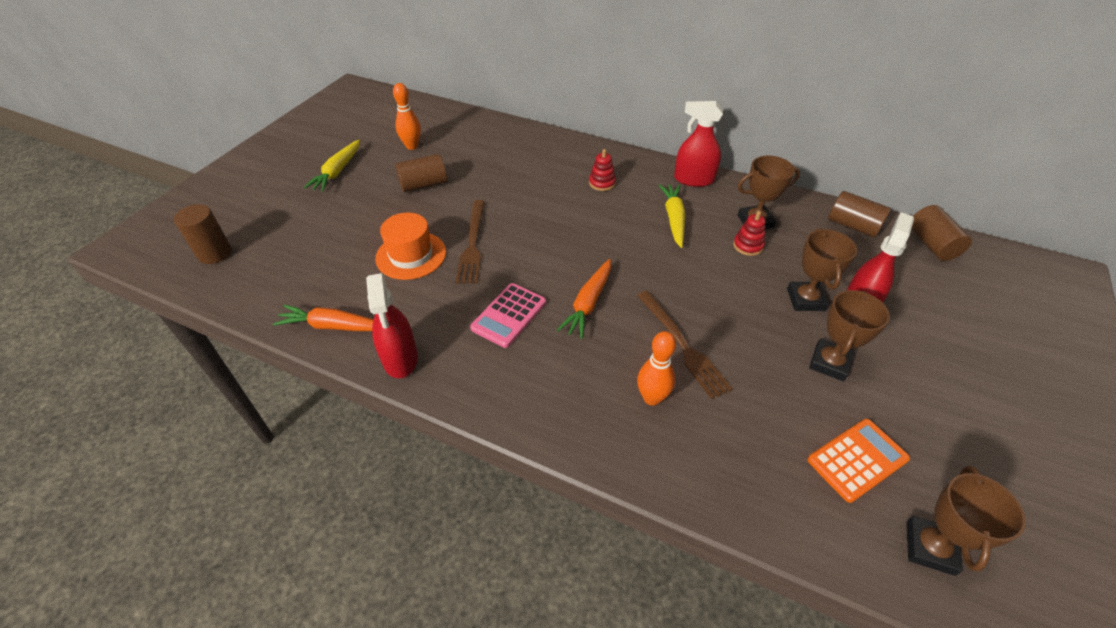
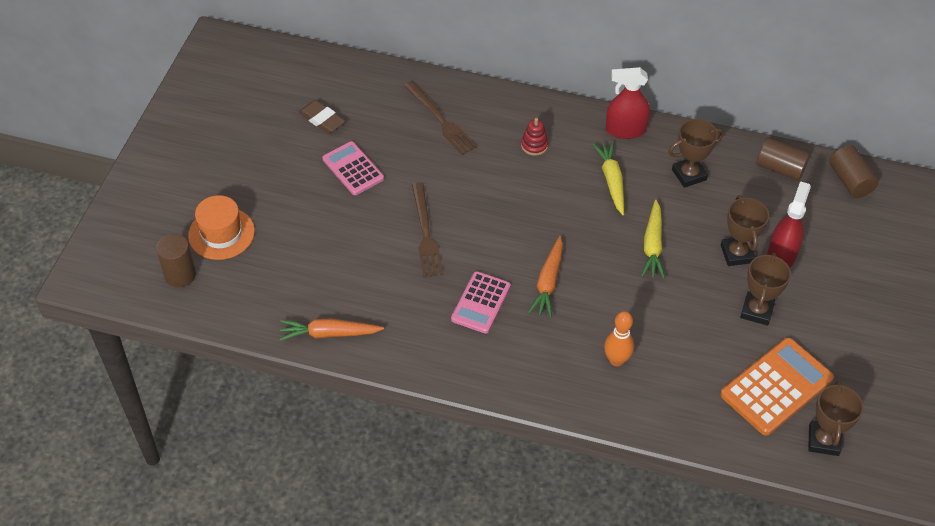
camera: 10 degrees left, 5 degrees up
yellow carrot [304,140,360,192] -> yellow carrot moved to [641,200,665,279]
red spray bottle [366,273,418,379] -> none
orange hat [375,213,446,280] -> orange hat moved to [188,195,255,260]
orange bowling pin [393,83,421,150] -> brown eraser [299,100,345,133]
brown cylinder [395,154,447,192] -> pink calculator [322,141,384,195]
brown fork [637,291,733,399] -> brown fork moved to [404,81,477,155]
red stacking toy [733,211,766,256] -> none
orange calculator [807,419,910,503] -> orange calculator [720,338,834,436], size x1.52

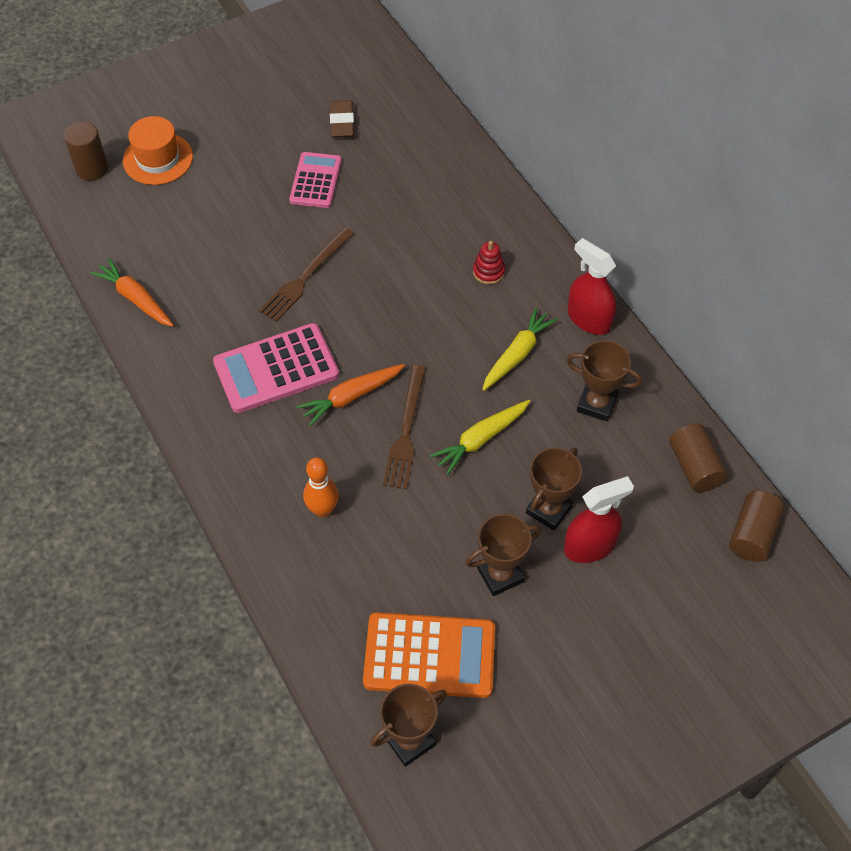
camera: 45 degrees right, 5 degrees up
brown fork [404,81,477,155] -> brown fork moved to [383,365,426,489]
pink calculator [451,271,511,334] -> pink calculator [213,323,339,413], size x1.52

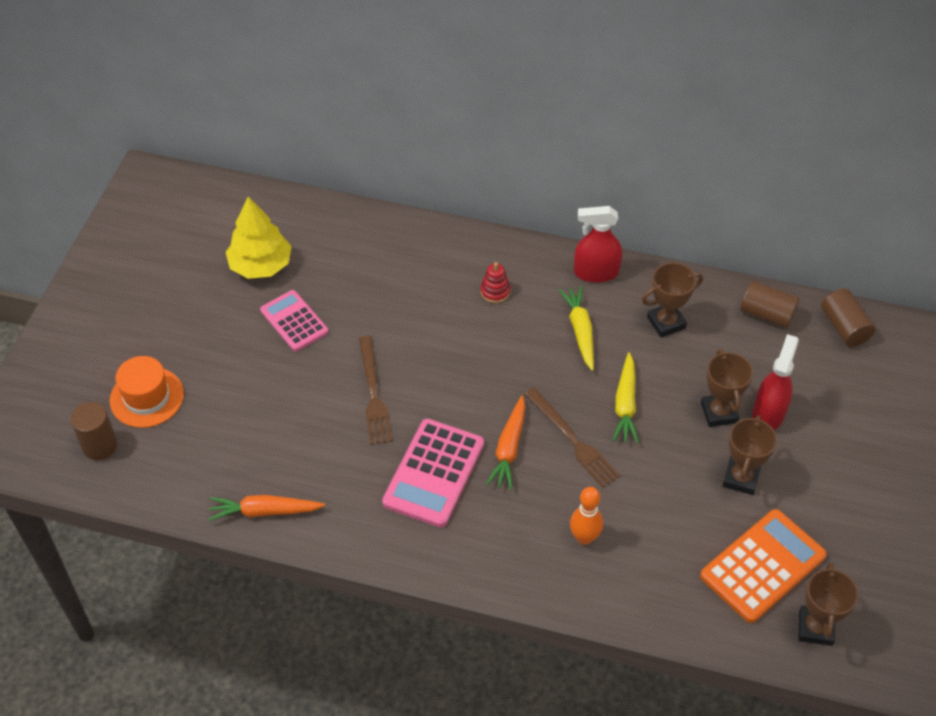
camera: 45 degrees left, 5 degrees down
brown eraser [330,100,354,138] -> yellow tree [226,197,292,279]

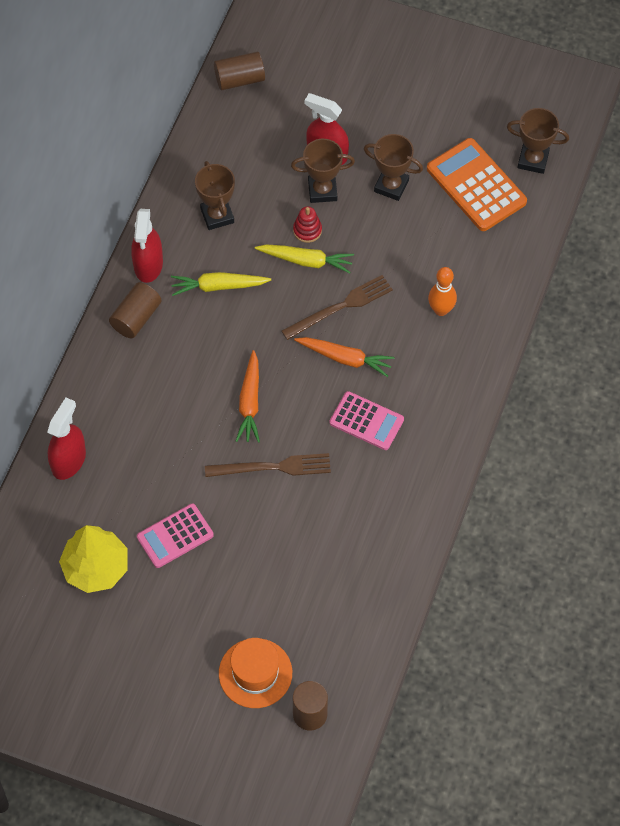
camera: 85 degrees left, 10 degrees up
orange carrot [208,495,325,521] -> orange carrot moved to [236,350,260,443]
pink calculator [382,419,484,528] -> pink calculator [330,391,404,450], size x0.66
red stacking toy [480,262,510,303] -> red stacking toy moved to [293,206,322,243]
brown cylinder [740,280,800,328] -> brown cylinder moved to [109,282,162,339]
none -> red spray bottle [47,398,86,480]

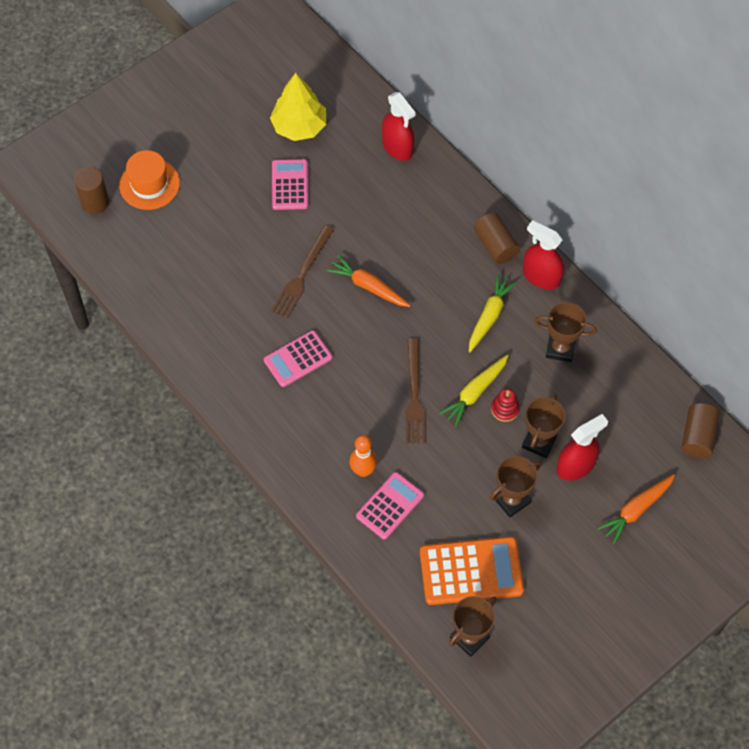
camera: 120 degrees right, 0 degrees up
orange carrot [294,337,394,377] -> orange carrot moved to [597,474,675,545]
none -> pink calculator [356,472,424,539]

